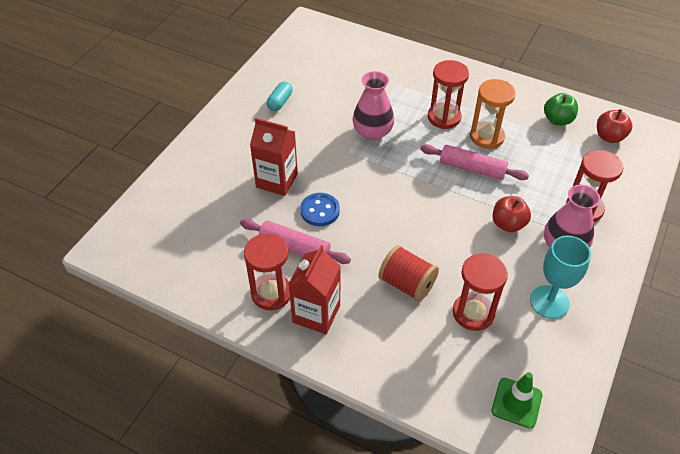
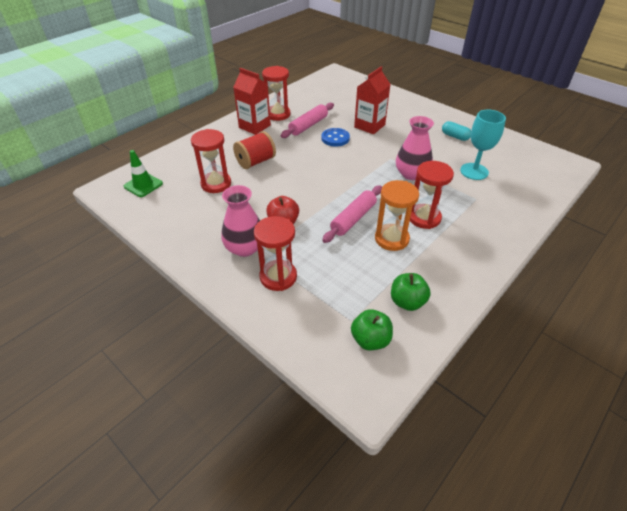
camera: 105 degrees right, 5 degrees down
turquoise goblet [530,236,591,319] -> turquoise goblet moved to [460,109,506,180]
red apple [597,109,632,143] -> green apple [351,309,393,350]

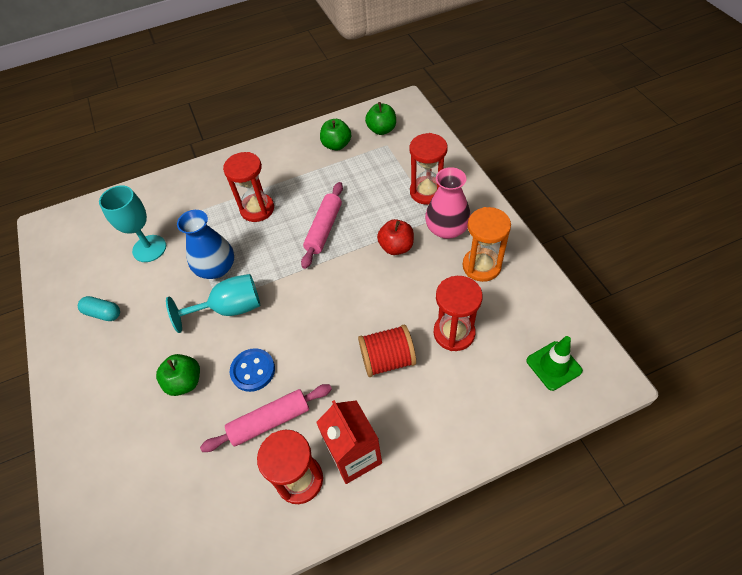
camera: 150 degrees left, 10 degrees up
pink rolling pin [322,185,382,243] -> pink rolling pin turned 45 degrees counterclockwise [301,182,343,269]
red carton [354,66,391,134] -> green apple [156,354,200,396]
orange hourglass [375,180,419,251] -> orange hourglass moved to [462,207,511,282]
pink vase [396,116,434,180] -> blue vase [177,210,234,279]
turquoise capsule [442,121,471,141] -> turquoise capsule turned 45 degrees counterclockwise [78,296,120,321]
none -> turquoise goblet [166,274,260,333]

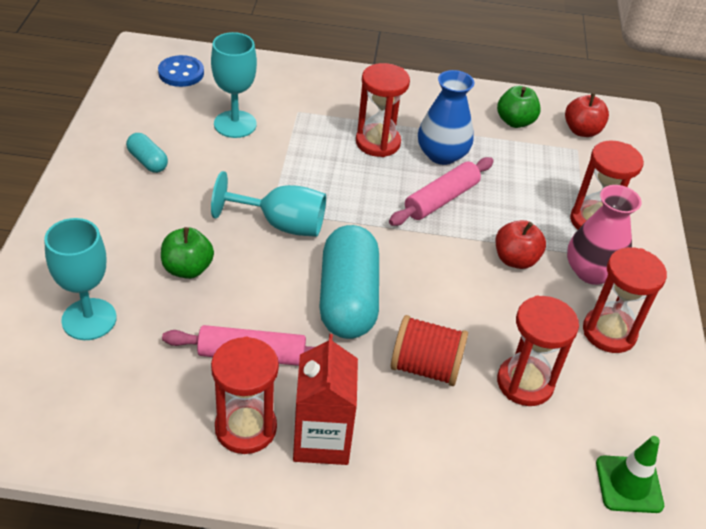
camera: 20 degrees right, 10 degrees down
blue vase [177,210,234,279] -> blue vase moved to [418,70,474,165]
blue button [230,348,275,392] -> blue button moved to [158,55,204,87]
green apple [365,102,396,135] -> red apple [565,93,609,137]
orange hourglass [462,207,511,282] -> red hourglass [583,247,667,353]
none -> turquoise goblet [44,218,117,340]
none -> turquoise capsule [320,225,379,339]

